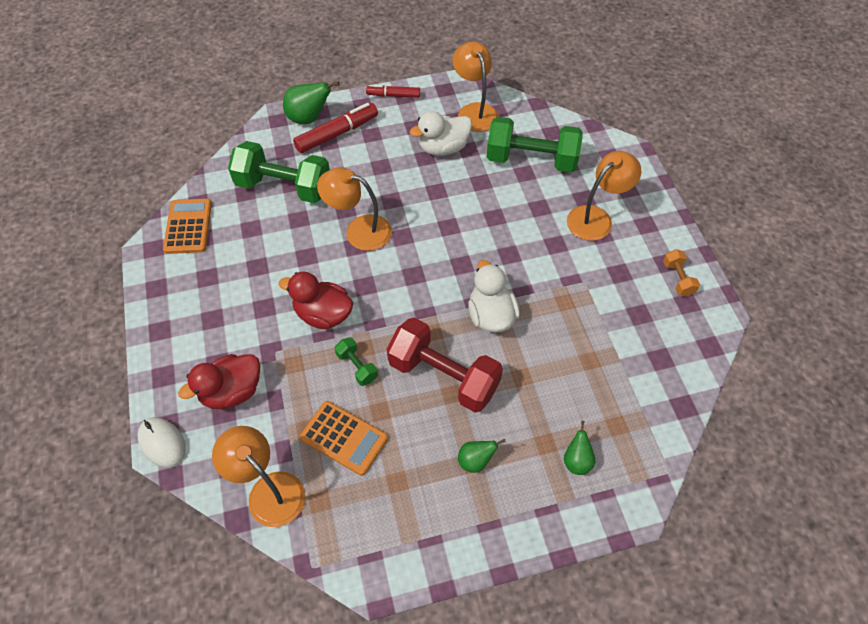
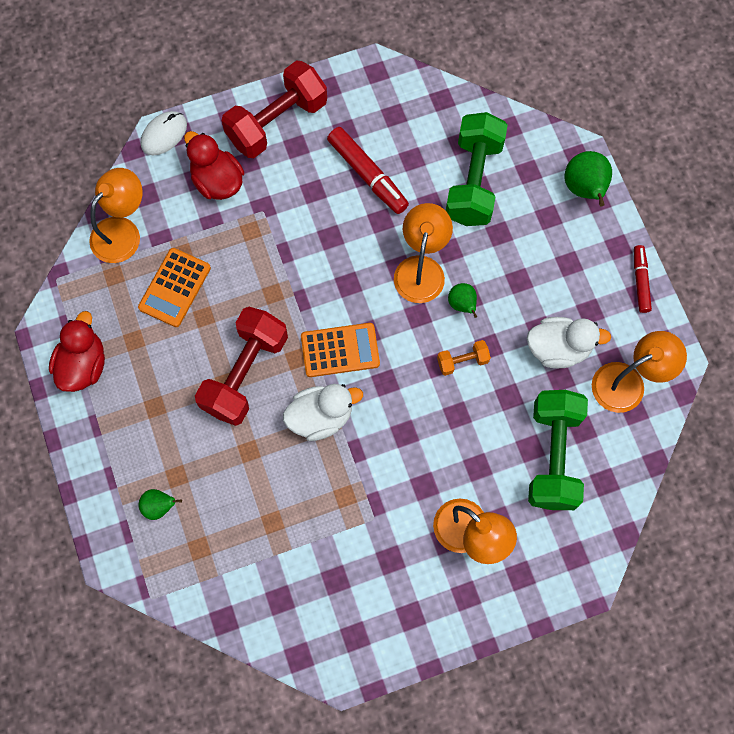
camera: 85 degrees right, 15 degrees up
orange calculator [163,199,212,254] -> orange calculator moved to [301,323,380,377]
red duck [279,272,353,330] -> red duck moved to [49,311,105,392]
red marker [293,103,378,153] -> red marker moved to [327,127,409,214]
green dumbbell [335,337,378,386] -> none
white duck [410,111,472,156] -> white duck turned 120 degrees clockwise [527,317,611,368]
green pear [458,439,506,473] -> green pear moved to [448,283,477,318]
orange dumbbell [663,249,700,296] -> orange dumbbell moved to [437,340,491,376]
none -> red dumbbell [221,60,327,158]

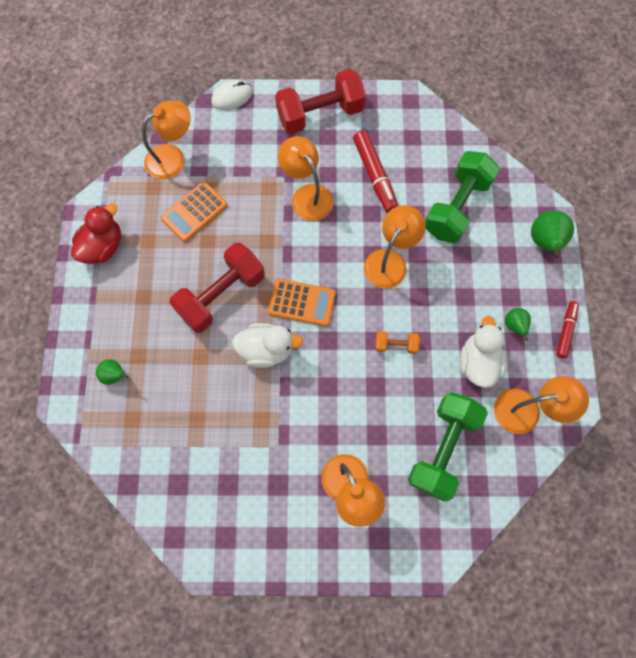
camera: 20 degrees right, 0 degrees up
red duck [184,131,244,200] -> none
green pear [448,283,477,318] -> green pear moved to [505,308,531,341]
white duck [527,317,611,368] -> white duck turned 105 degrees counterclockwise [460,316,506,388]
none -> orange lamp [278,136,333,221]

